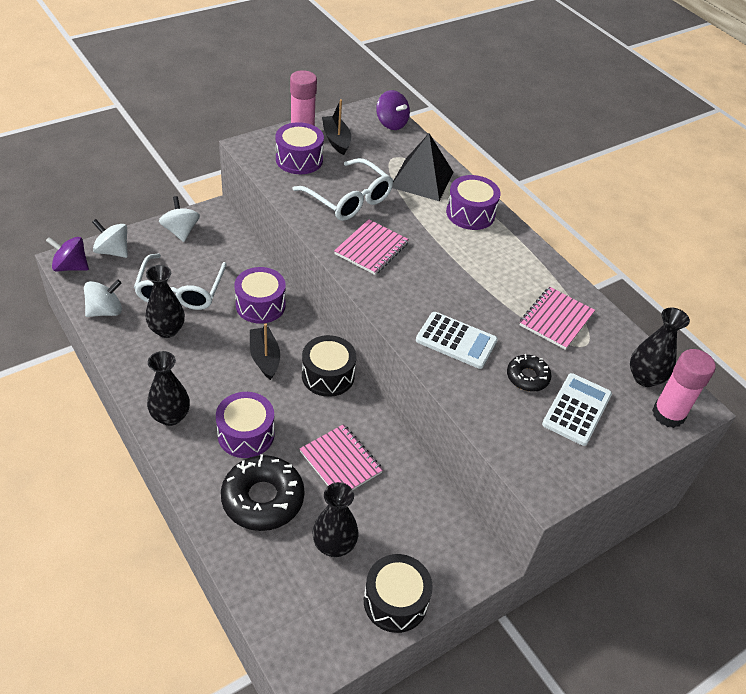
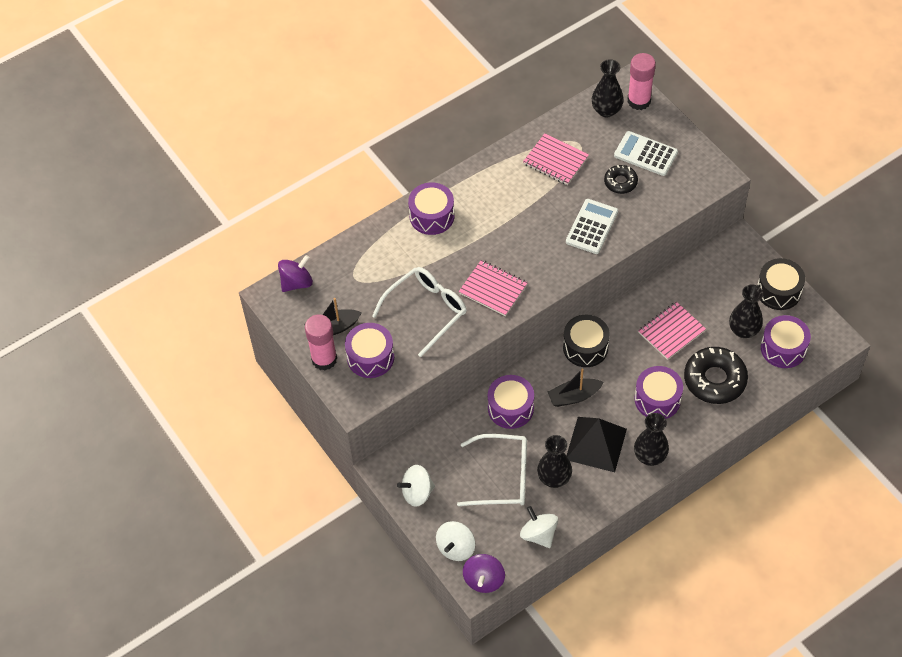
camera: 85 degrees left, 10 degrees up
black pyramid [392,133,453,201] -> black pyramid moved to [566,417,627,472]
none -> purple drum [761,315,811,368]

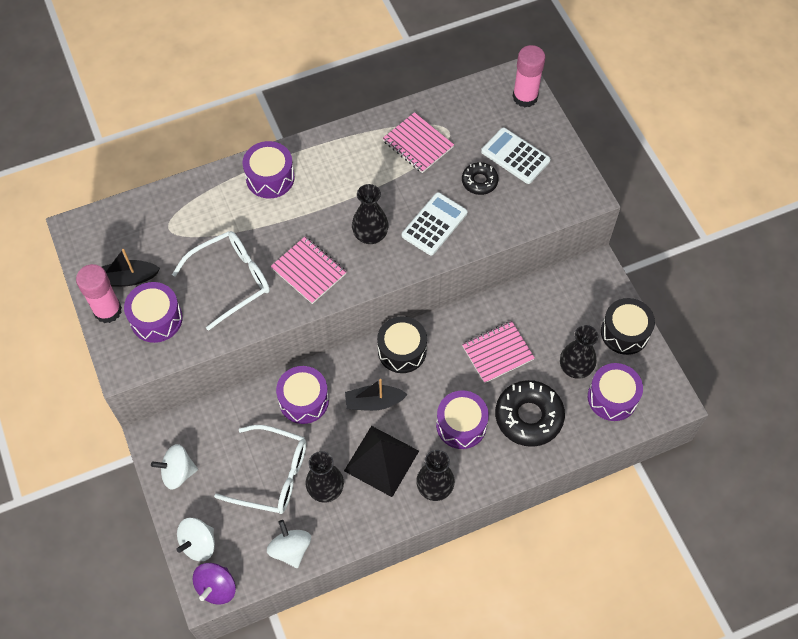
camera: 10 degrees right, 5 degrees up
purple spinning top [278,255,313,292] -> none
black vase [592,59,624,118] -> black vase moved to [352,184,389,244]

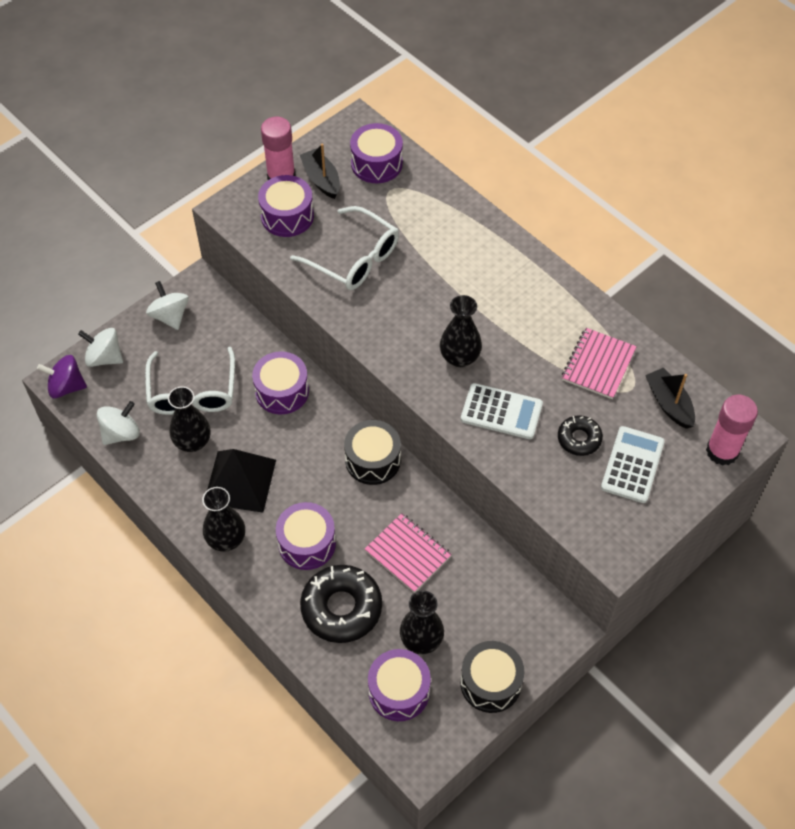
camera: 70 degrees right, 5 degrees down
purple drum [243,141,295,199] -> purple drum moved to [350,123,403,183]
pink notebook [271,236,346,304] -> none
black boat [345,379,408,411] -> black boat moved to [645,368,695,429]

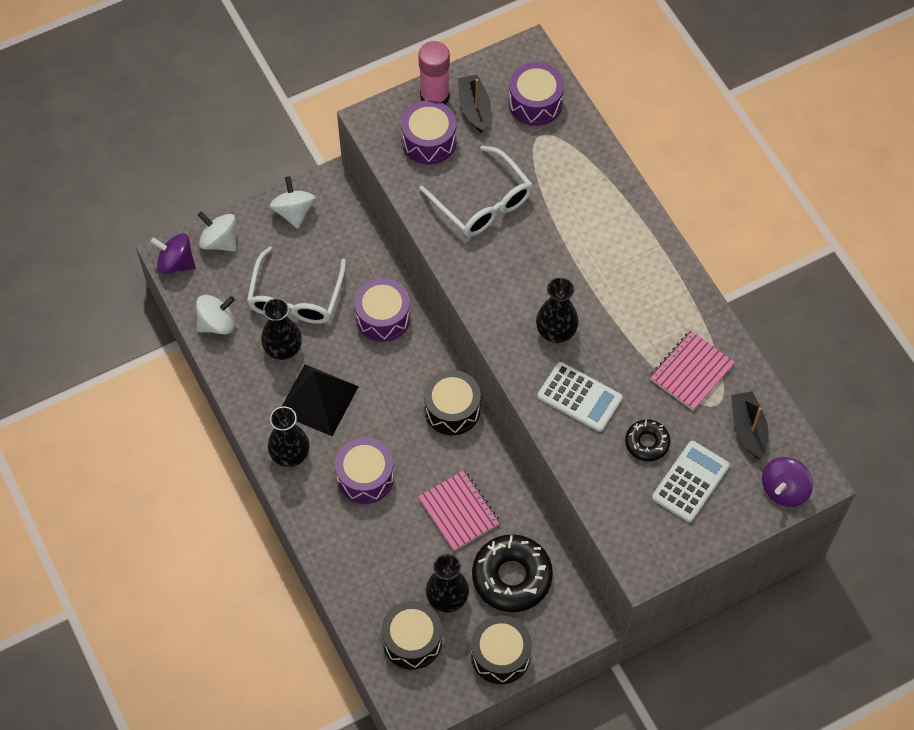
camera: 15 degrees right, 5 degrees up
black donut [300,565,382,643] -> black donut moved to [472,534,553,612]
purple drum [368,649,431,721] -> black drum [382,601,442,670]
pink glue stick [706,395,758,466] -> purple spinning top [762,457,813,507]

